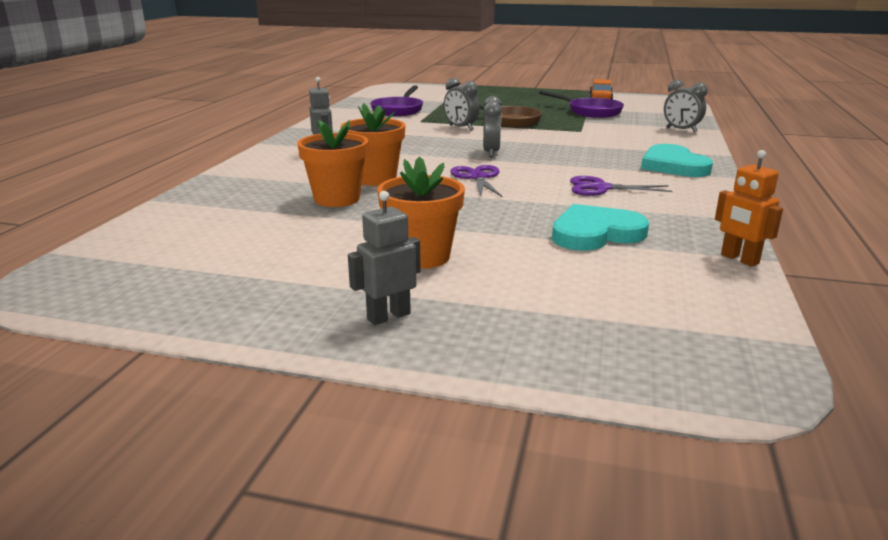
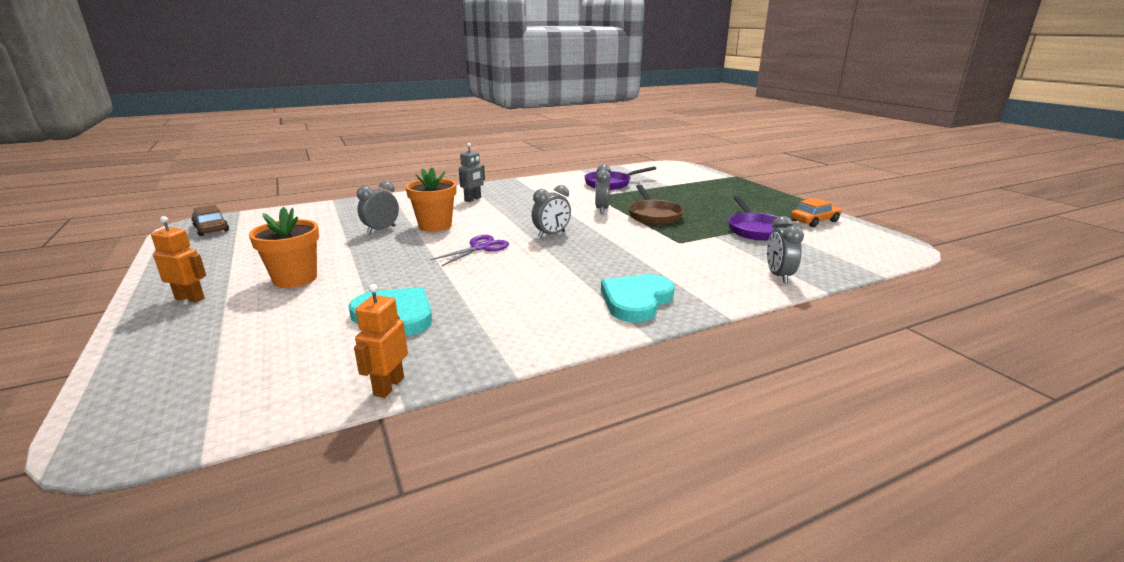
camera: 50 degrees right, 0 degrees up
orange flower pot [297,120,368,207] -> grey clock [357,181,399,234]
grey robot [348,191,421,325] -> orange robot [151,216,206,303]
purple scissors [570,176,673,196] -> none
none -> brown car [191,205,229,236]

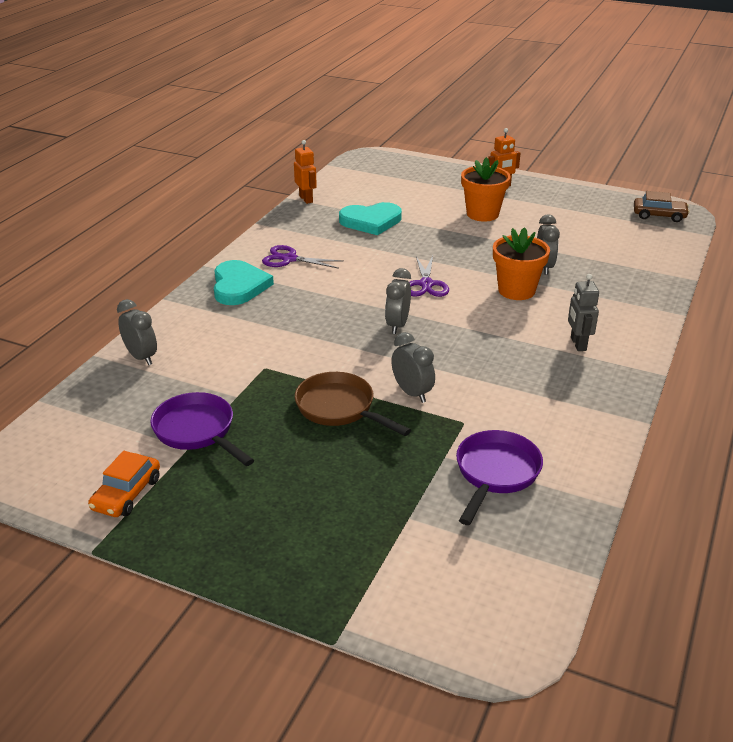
camera: 140 degrees right, 10 degrees up
none -> purple scissors [262,245,343,269]

